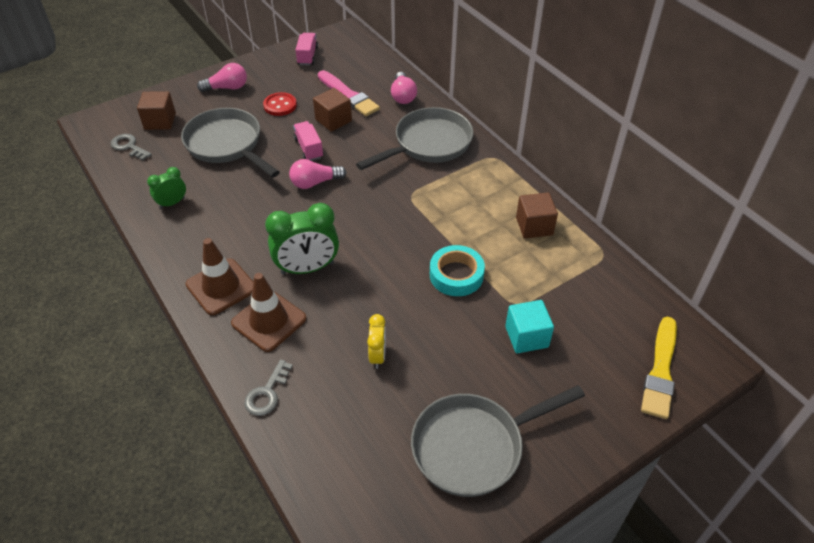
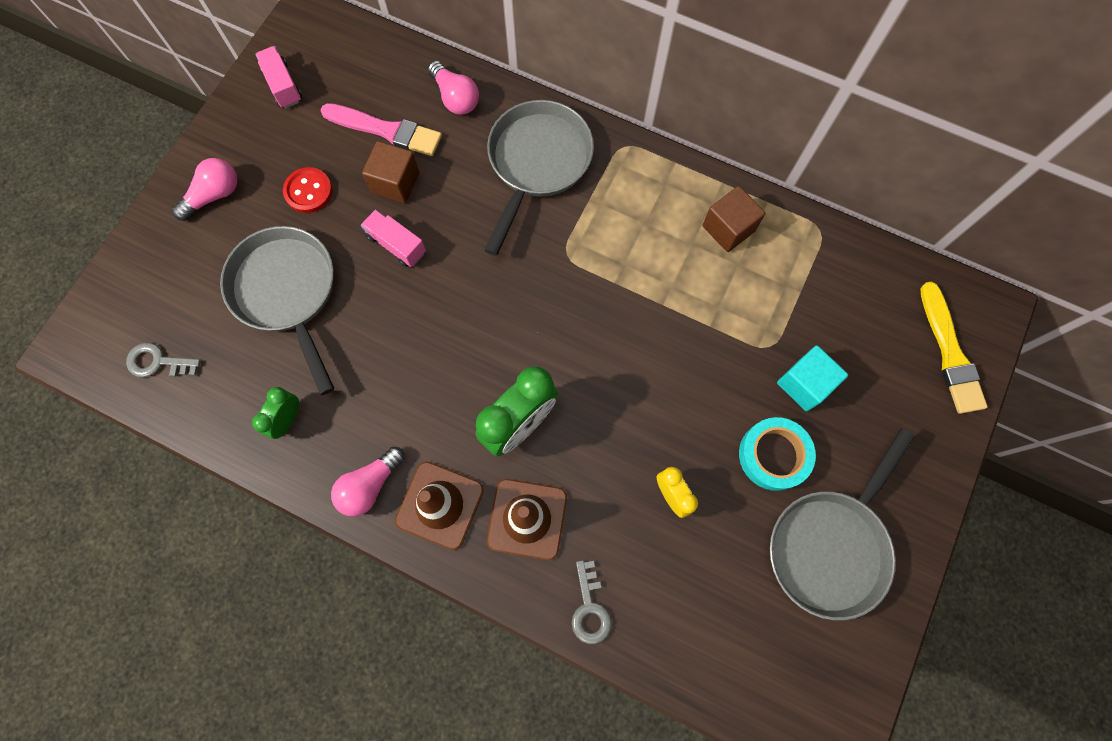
camera: 30 degrees left, 25 degrees up
brown cube [137,91,176,130] -> none
grey pan [181,108,280,177] -> grey pan turned 45 degrees clockwise [220,226,334,395]
pink light bulb [289,159,347,189] -> pink light bulb moved to [331,447,405,517]
turquoise tape [430,245,485,296] -> turquoise tape moved to [739,417,816,491]

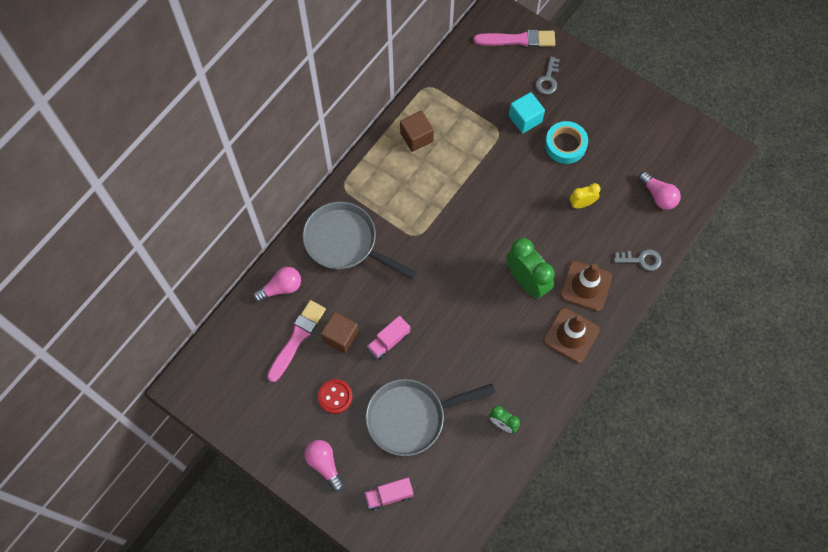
camera: 80 degrees left, 5 degrees down
grey key [126,343,201,377] -> grey key moved to [535,57,560,95]
pink truck [256,46,302,108] -> pink truck moved to [364,477,414,511]
pink light bulb [331,447,405,517] -> pink light bulb moved to [638,171,681,210]
grey pan [770,428,914,620] -> none
yellow brush [920,282,987,414] -> pink brush [474,30,555,47]

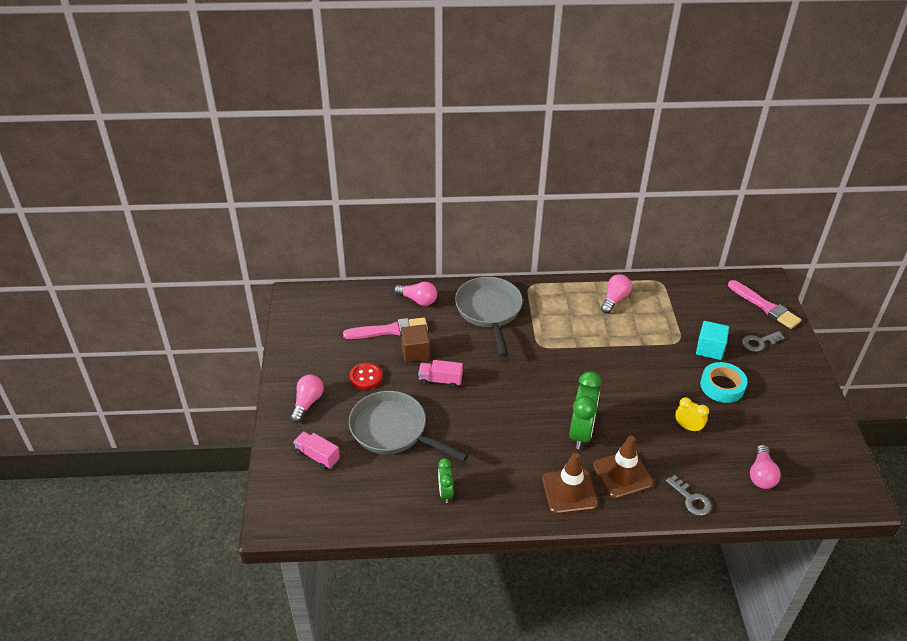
camera: 50 degrees right, 25 degrees down
brown cube [400,111,434,152] -> pink light bulb [601,274,632,313]

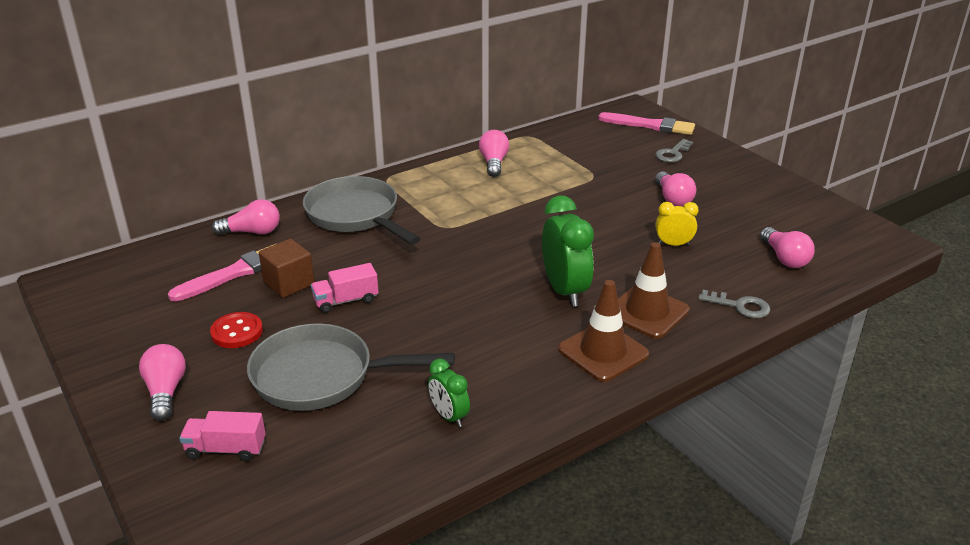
camera: 30 degrees left, 10 degrees down
turquoise cube [696,321,729,360] -> none
turquoise tape [700,362,747,403] -> pink light bulb [655,171,696,206]

